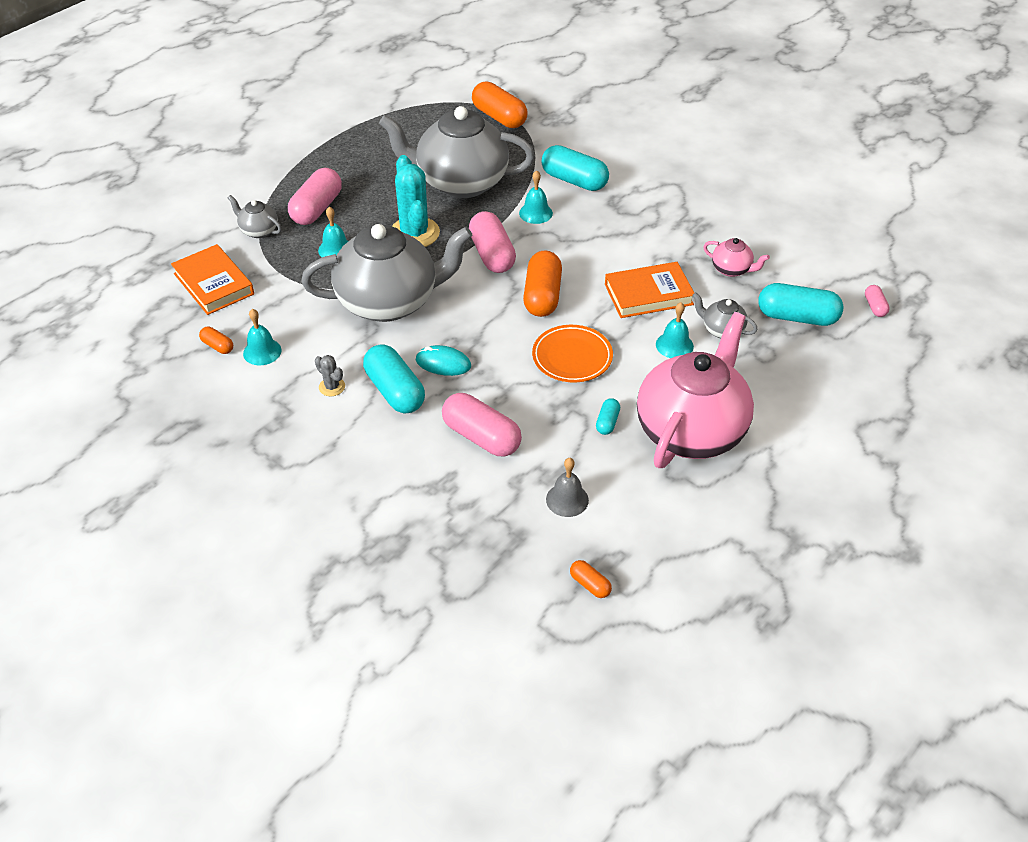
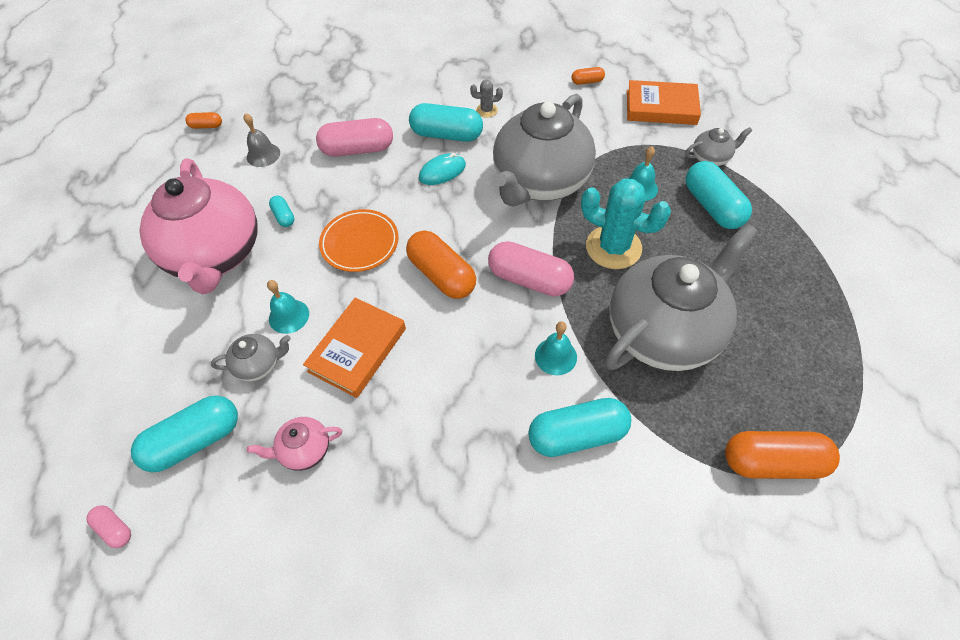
camera: 135 degrees right, 10 degrees up
turquoise bell [243,309,282,365] -> none
pink capsule [288,168,342,225] -> turquoise capsule [685,161,752,229]

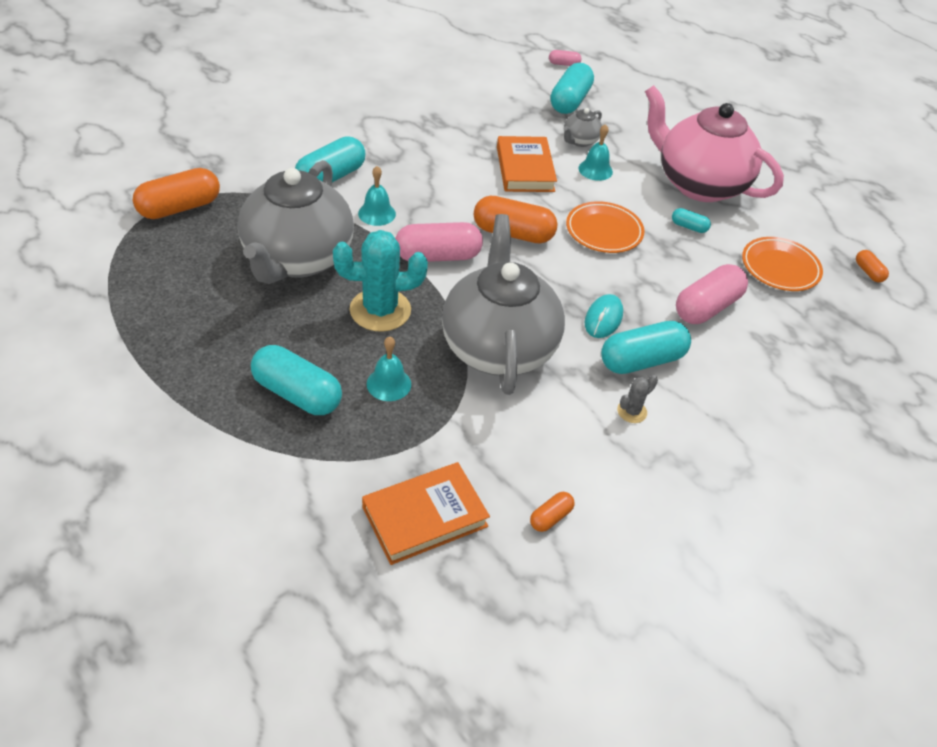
camera: 140 degrees right, 10 degrees down
orange capsule [185,112,222,129] -> orange capsule turned 75 degrees counterclockwise [856,250,889,282]
grey bell [244,113,280,167] -> orange plate [742,237,823,291]
pink teapot [247,417,342,471] -> none
grey teapot [685,127,752,166] -> none

